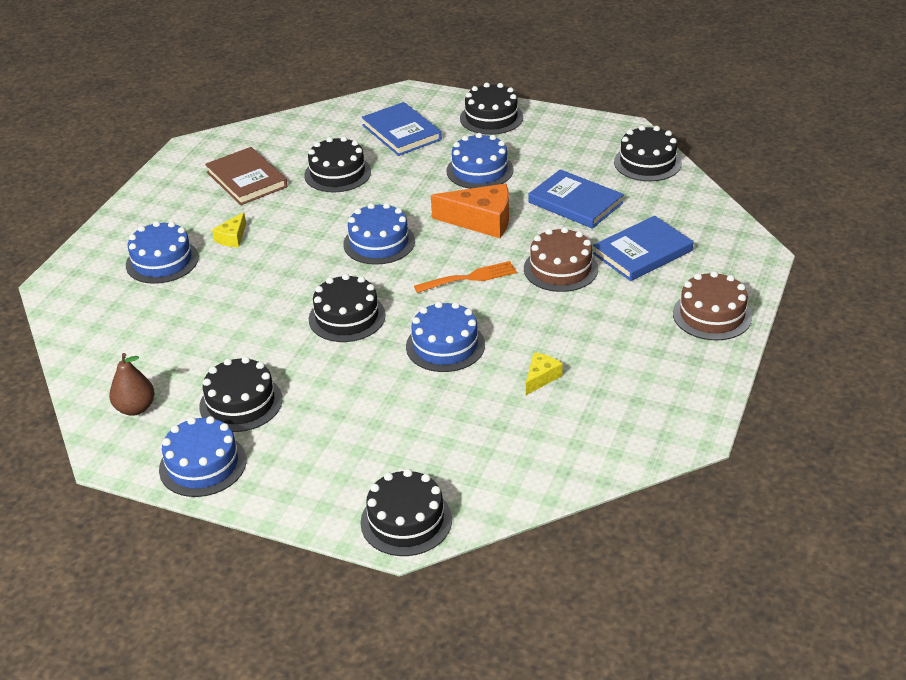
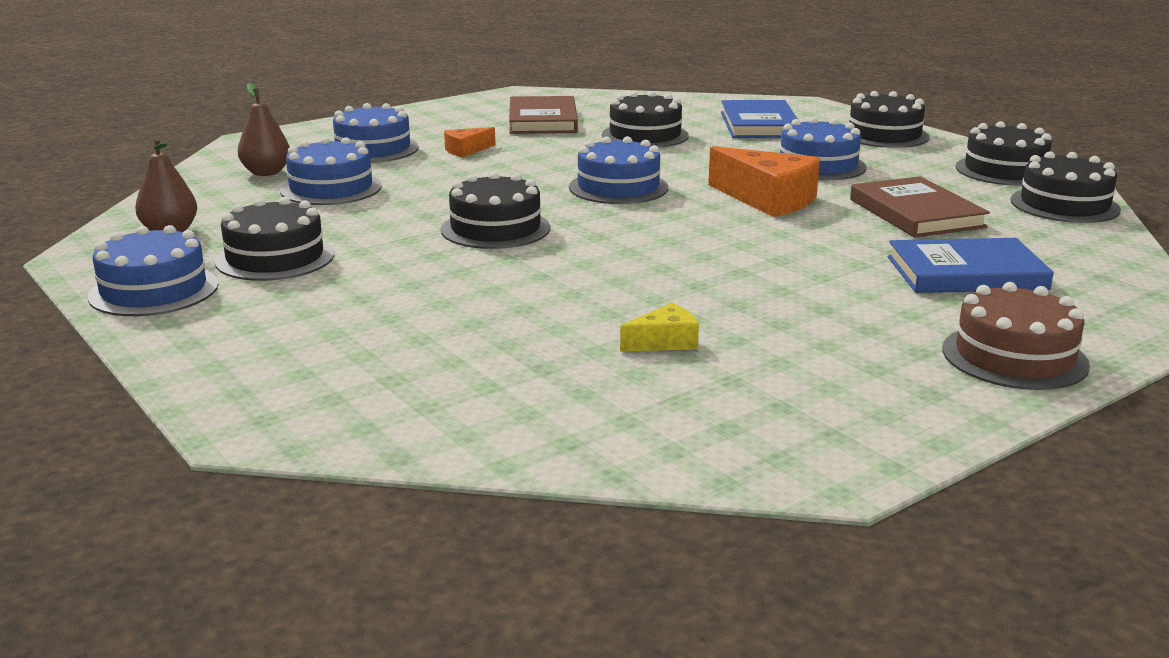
camera: 30 degrees right, 15 degrees down
yellow cheese [212,212,246,247] -> orange cheese [444,127,496,158]
black cake [360,469,452,556] -> black cake moved to [955,121,1052,186]
blue cake [406,301,485,372] -> blue cake moved to [280,137,382,205]
orange fork [414,261,517,293] -> none
brown cake [524,227,598,292] -> none
blue book [529,169,624,229] -> brown book [850,176,990,238]
none -> brown pear [238,83,290,176]

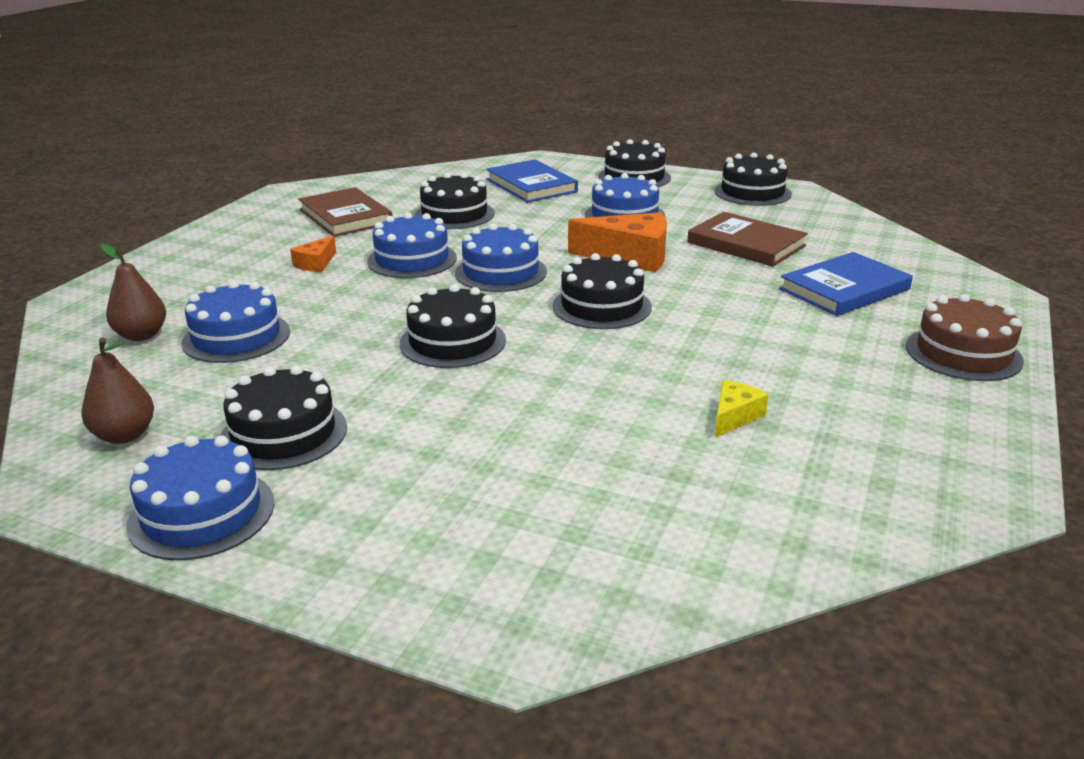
camera: 30 degrees left, 5 degrees up
blue cake [333,103,419,163] -> blue cake moved to [367,212,457,278]
black cake [1010,151,1121,223] -> black cake moved to [552,253,652,329]

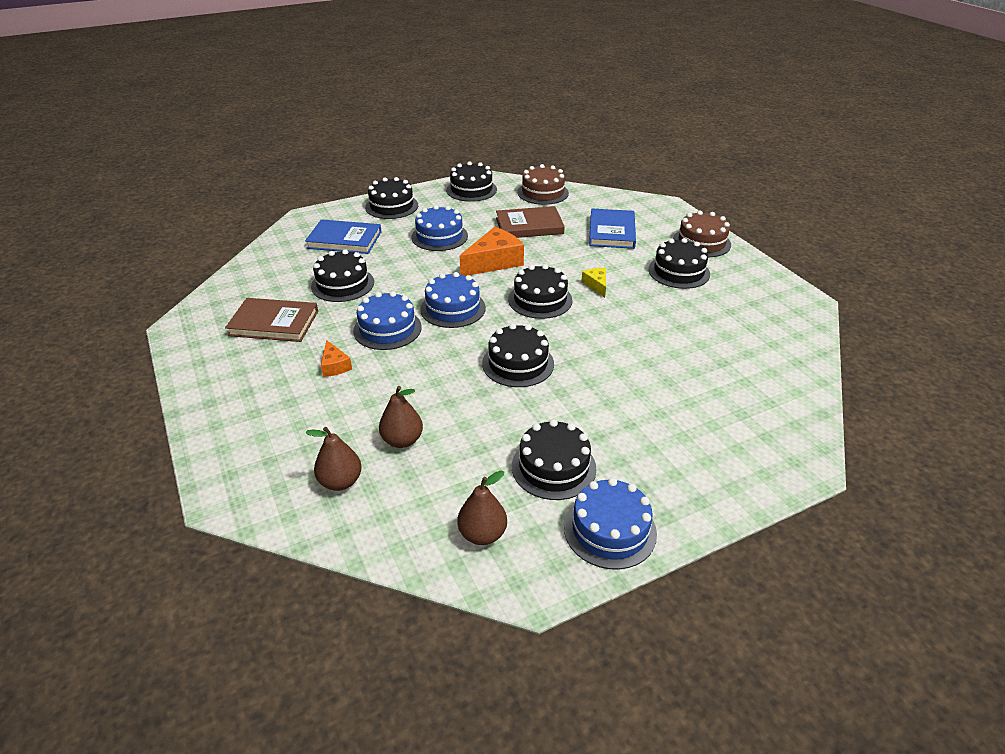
camera: 50 degrees left, 10 degrees up
blue cake [181,281,290,363] -> brown pear [379,386,423,448]
yellow cheese [715,380,769,437] -> yellow cheese moved to [581,268,606,298]
none -> brown cake [518,164,569,205]
none -> black cake [648,238,710,289]

